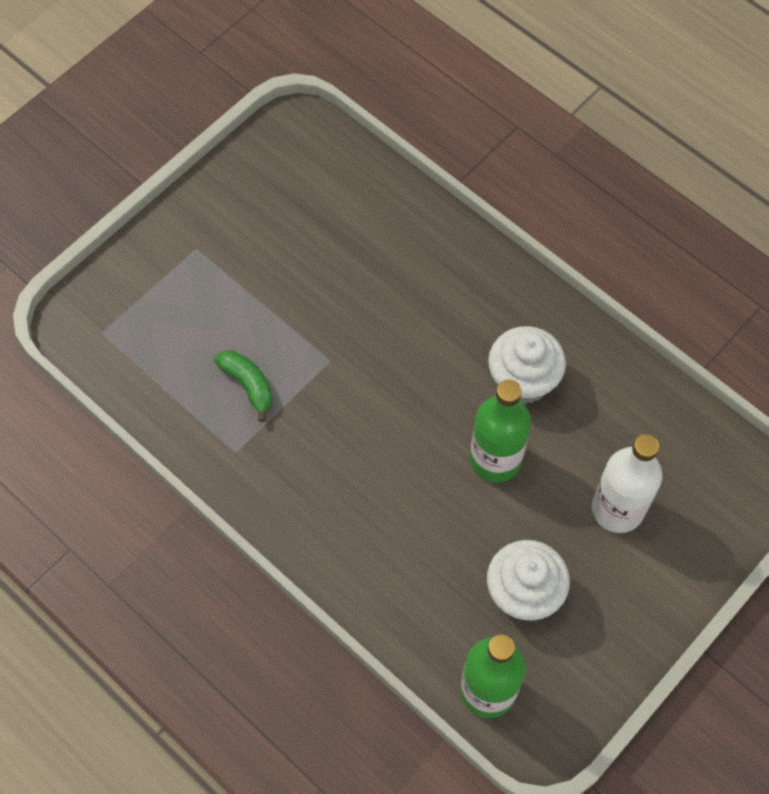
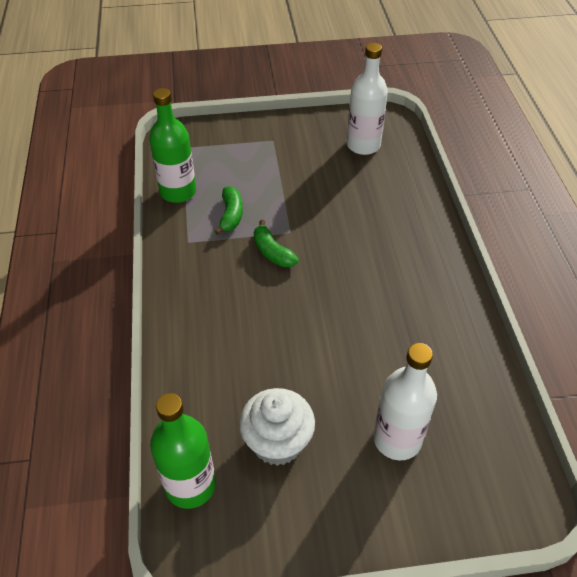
camera: 40 degrees right, 15 degrees down
green bottle [470,380,531,482] -> green bottle moved to [149,88,196,203]
white cupcake [488,326,566,404] -> none
none -> green banana [254,220,299,267]
none -> white bottle [347,43,388,155]

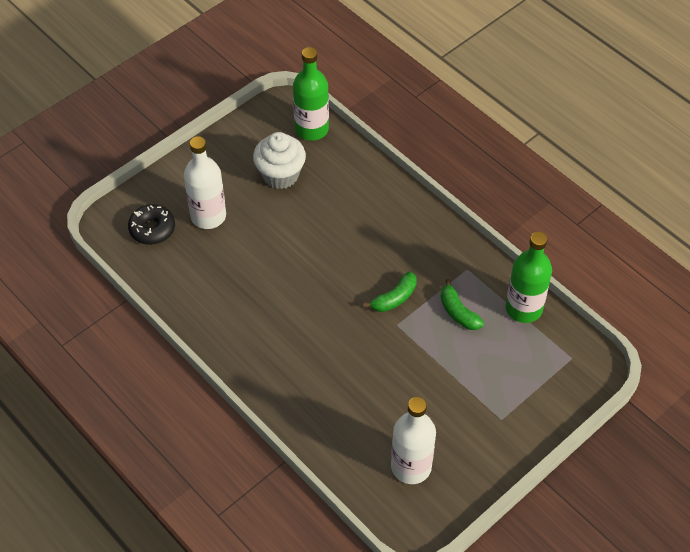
camera: 145 degrees right, 5 degrees up
green banana [254,220,299,267] -> green banana turned 120 degrees clockwise [363,272,417,312]
none -> black donut [128,204,175,245]

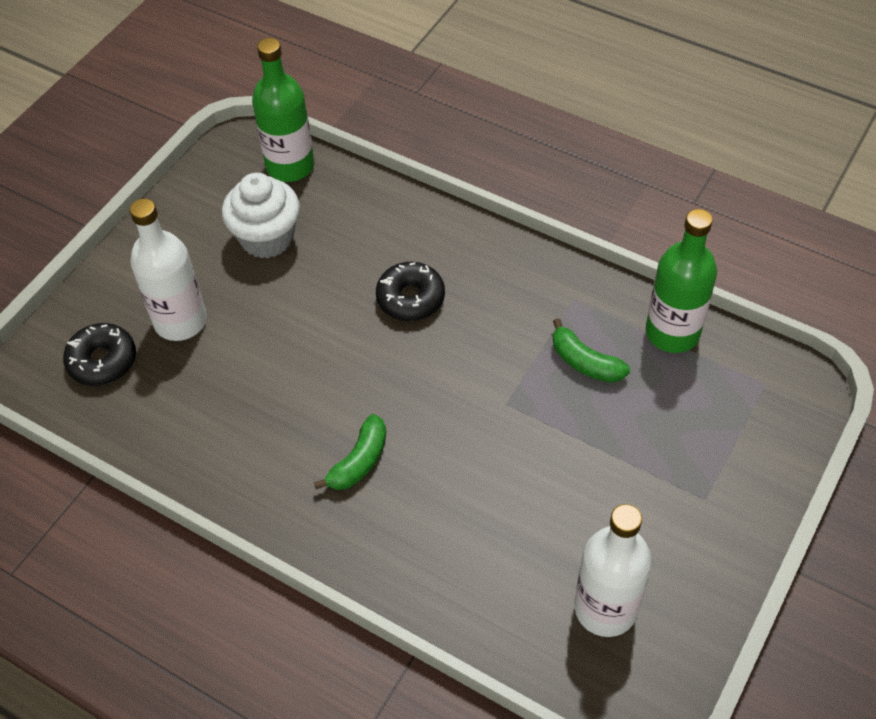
camera: 15 degrees left, 0 degrees up
green banana [363,272,417,312] -> green banana moved to [314,414,386,490]
none -> black donut [376,262,445,321]

